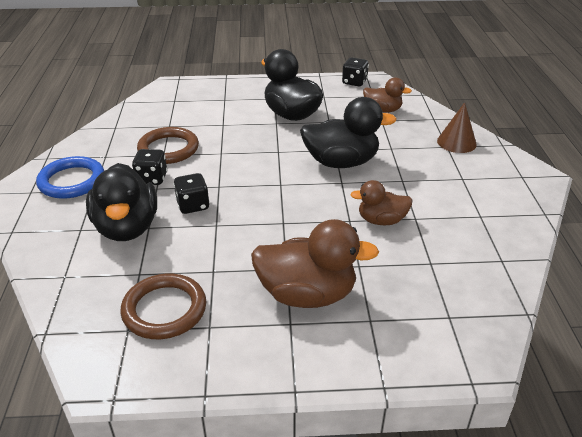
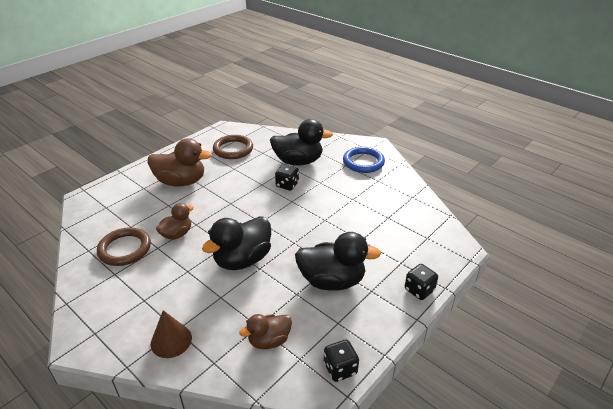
camera: 135 degrees right, 0 degrees up
black duck [86,163,157,241] -> black duck turned 150 degrees clockwise [270,119,333,166]
black dice [132,149,167,185] -> black dice moved to [405,264,438,300]
brown ring [137,127,199,164] -> brown ring moved to [97,227,151,266]
brown duck [251,219,379,308] -> brown duck turned 135 degrees counterclockwise [148,138,212,186]

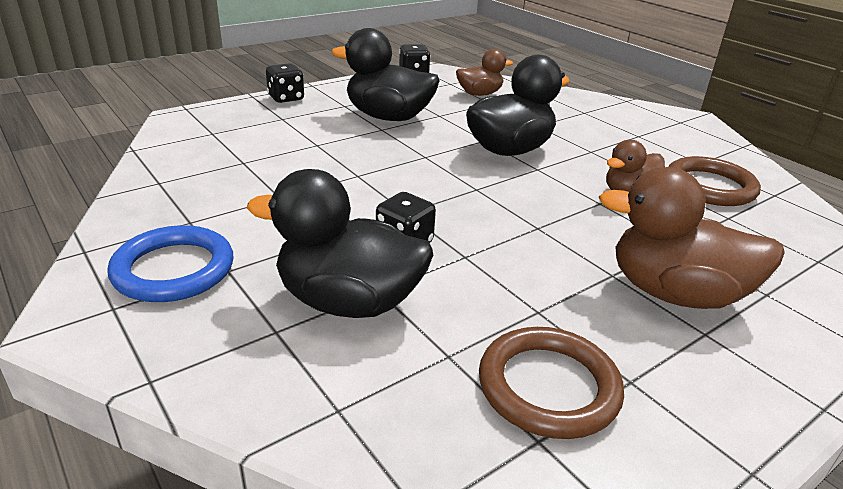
camera: 170 degrees left, 5 degrees down
brown cone [151,310,192,358] -> none

